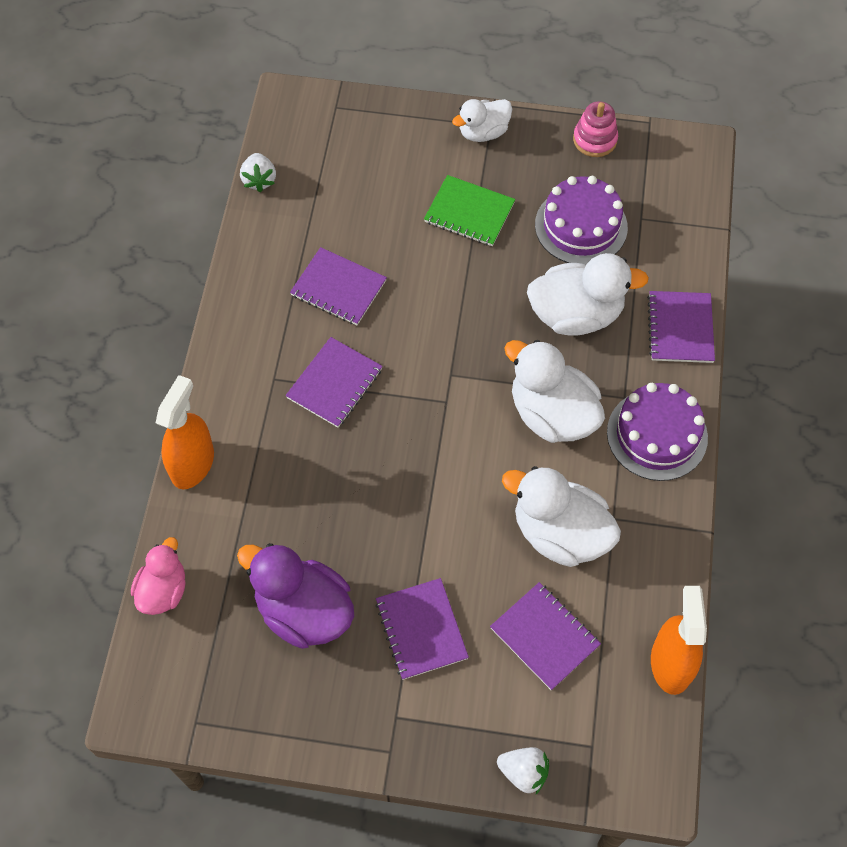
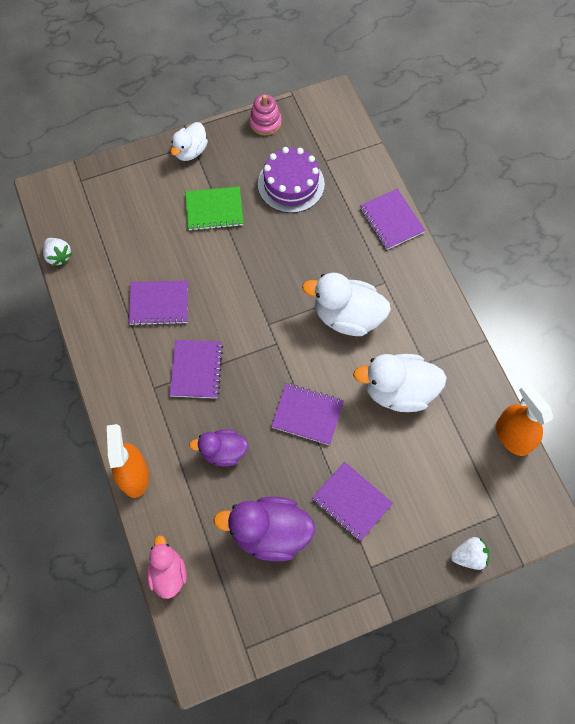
camera: 30 degrees left, 5 degrees up
purple notebook [490,582,601,690] -> purple notebook moved to [271,383,344,445]
white duck [527,253,649,336] -> none
purple cake [607,383,708,481] -> none
none -> purple duck [189,430,248,466]

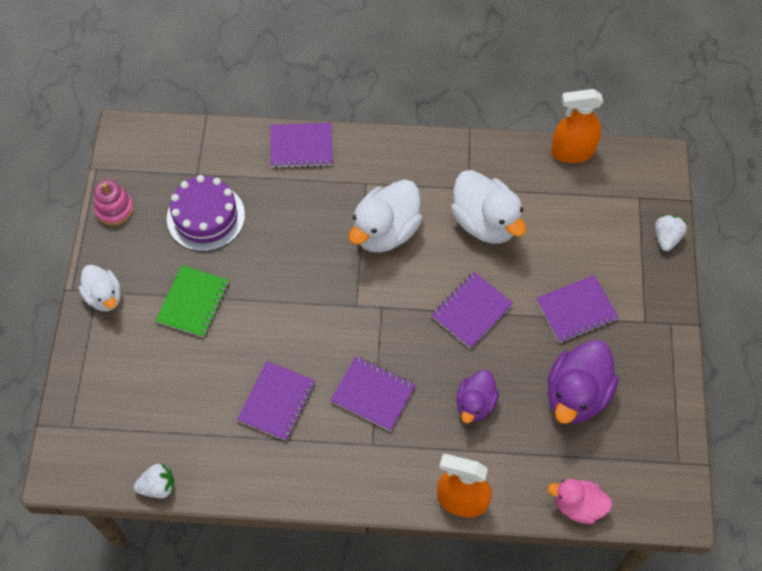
camera: 65 degrees left, 5 degrees down
white duck [353,354,447,412] -> white duck turned 60 degrees counterclockwise [451,170,526,244]

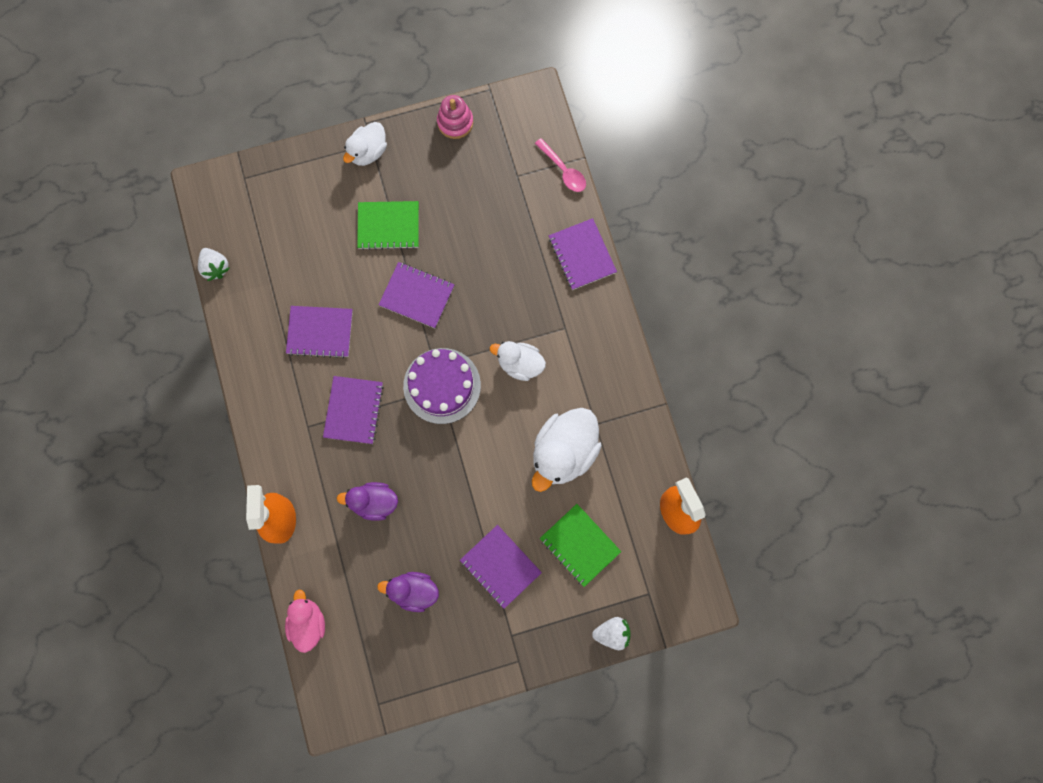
camera: 70 degrees right, 15 degrees up
purple cake [167,175,245,251] -> purple cake moved to [403,348,481,424]
white duck [349,180,422,252] -> white duck [490,341,546,381], size x0.61
purple notebook [431,272,514,349] -> purple notebook moved to [379,262,454,328]
purple duck [547,340,619,424] -> purple duck [377,572,439,612], size x0.61
none -> pink spoon [535,138,586,192]
none -> green notebook [540,504,621,587]

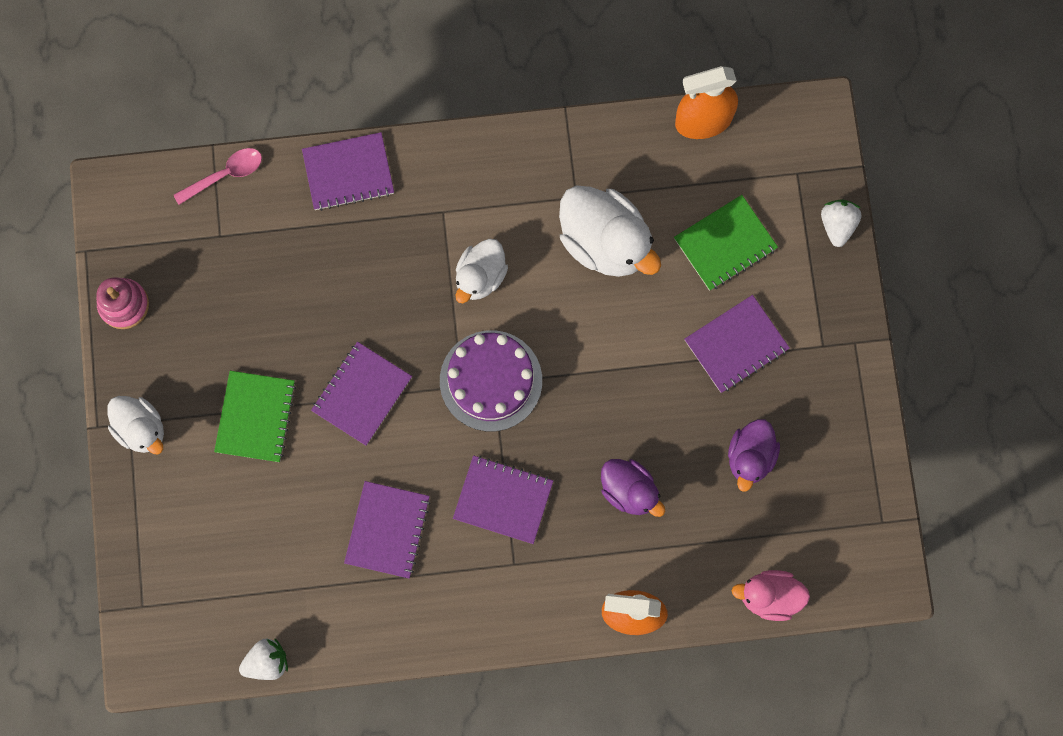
camera: 80 degrees left, 0 degrees up
purple duck [337,482,398,521] -> purple duck turned 60 degrees counterclockwise [601,459,665,517]

